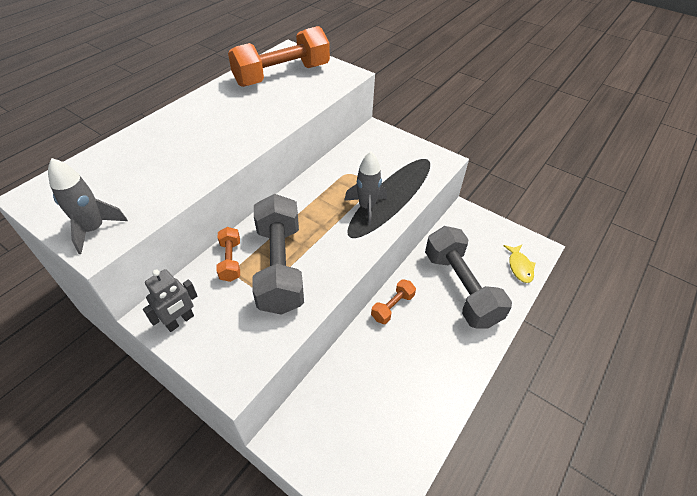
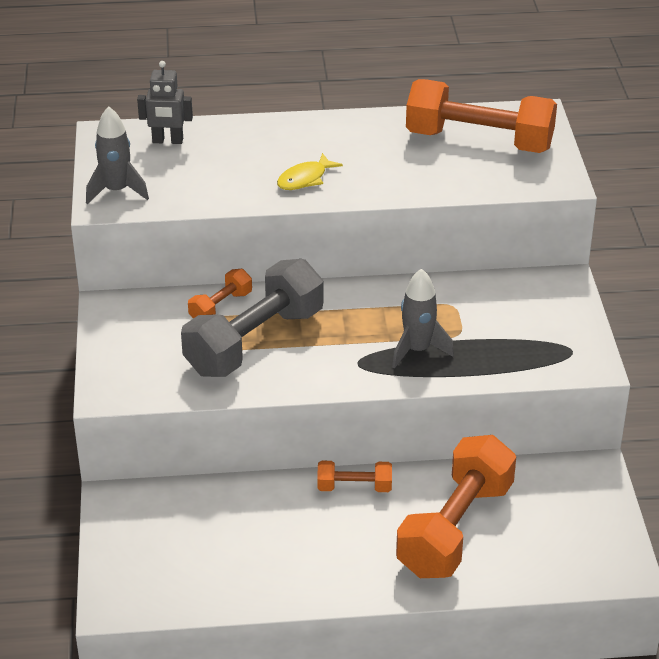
camera: 50 degrees right, 10 degrees down
grey robot [143,269,197,332] -> grey robot moved to [137,61,193,144]
grey dumbbell [425,226,512,329] -> orange dumbbell [396,435,516,578]
yellow fish [503,245,536,283] -> yellow fish moved to [277,153,343,190]

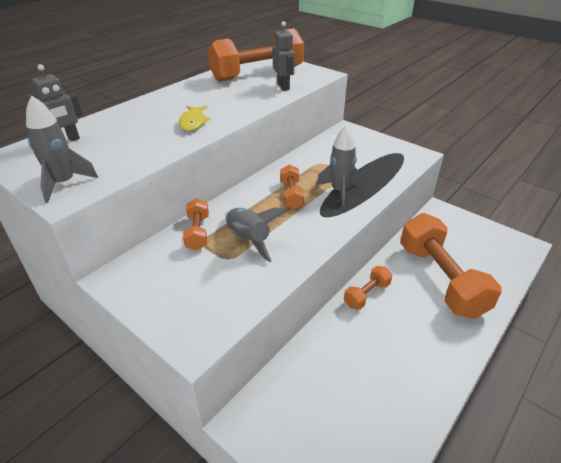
camera: 45 degrees left, 0 degrees up
grey dumbbell [181,259,323,377] -> grey rocket [225,207,286,263]
none -> grey robot [273,21,295,91]
none -> orange dumbbell [280,164,304,209]

